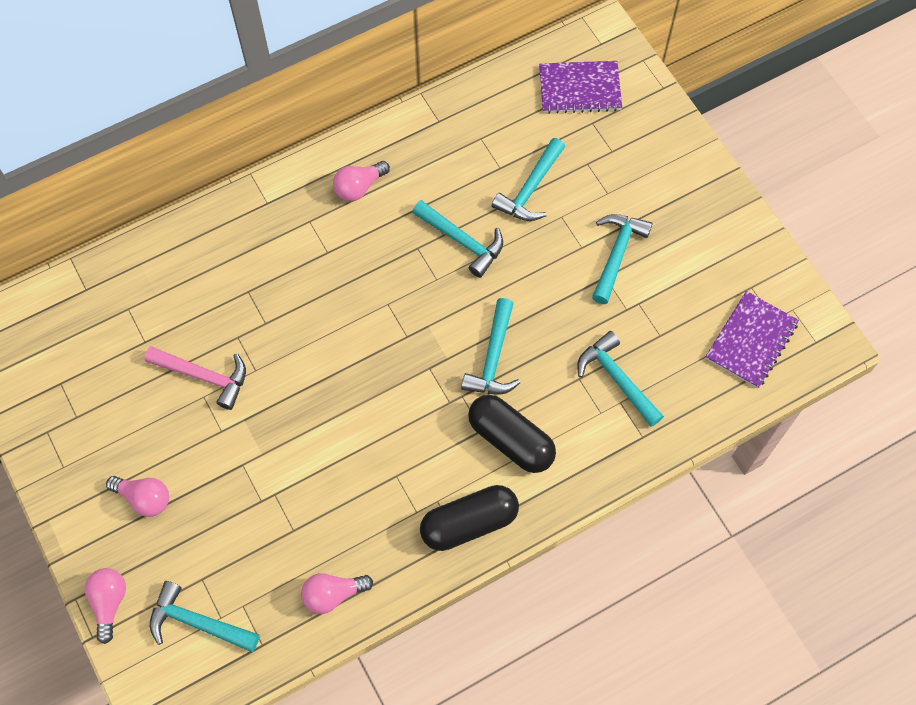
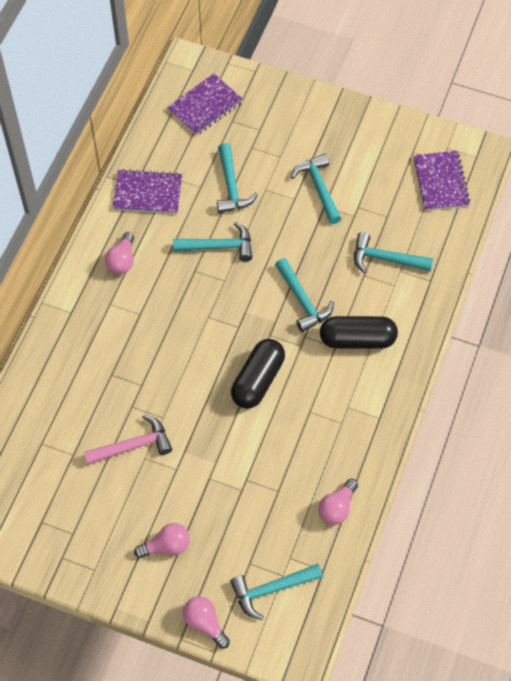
camera: 40 degrees left, 5 degrees down
black capsule [420,485,519,551] -> black capsule moved to [231,339,285,409]
none -> purple notebook [112,169,182,214]

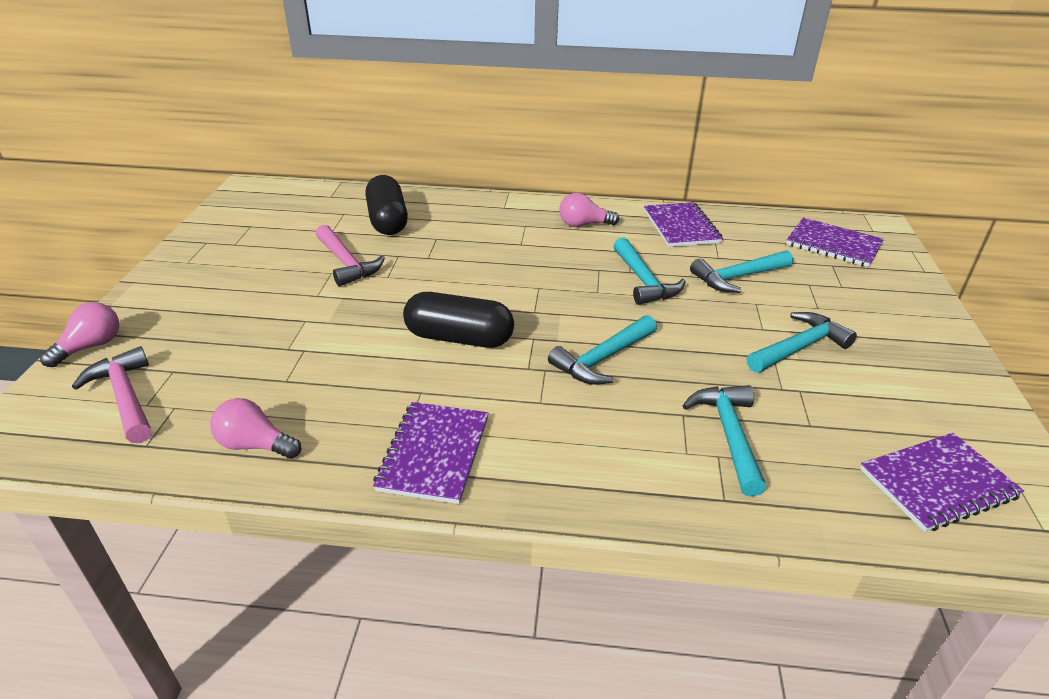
camera: 75 degrees right, 25 degrees down
pink light bulb [134,523,190,558] -> none
turquoise hammer [230,564,323,620] -> pink hammer [72,346,151,443]
black capsule [320,316,398,349] -> black capsule moved to [365,175,408,235]
none -> purple notebook [373,402,489,504]

